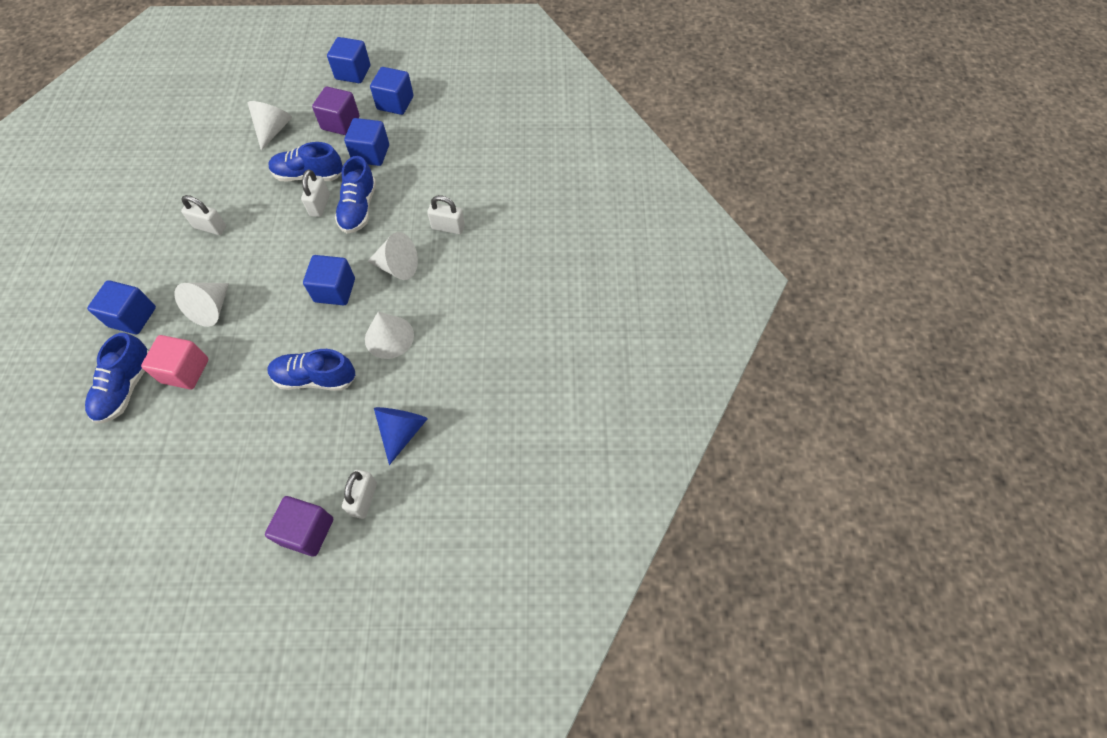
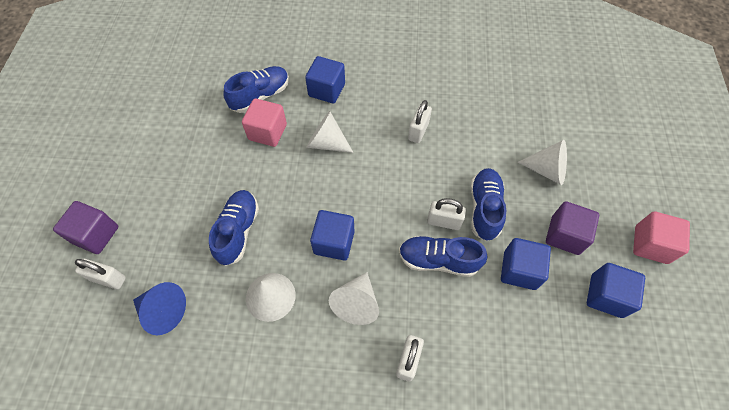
camera: 95 degrees right, 0 degrees up
blue shoe [85,333,149,423] -> blue shoe turned 120 degrees clockwise [224,66,289,113]
blue cube [327,37,370,83] -> pink cube [633,211,690,264]

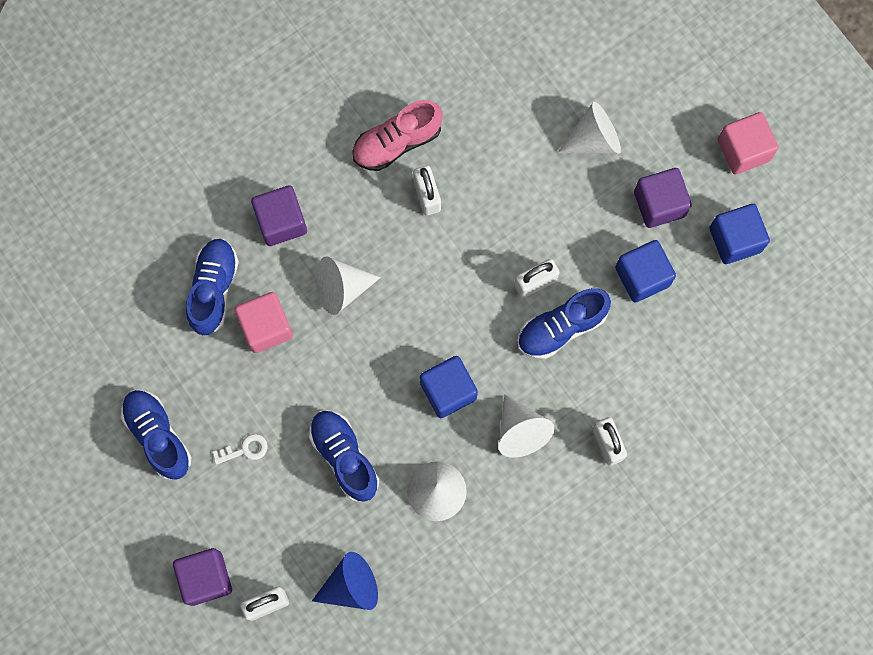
camera: 40 degrees left, 15 degrees up
blue cube [305,56,345,104] -> purple cube [251,185,307,246]
blue shoe [470,168,506,241] -> blue shoe moved to [121,390,191,480]
none -> white key [213,434,268,465]
none -> pink shoe [352,100,443,171]

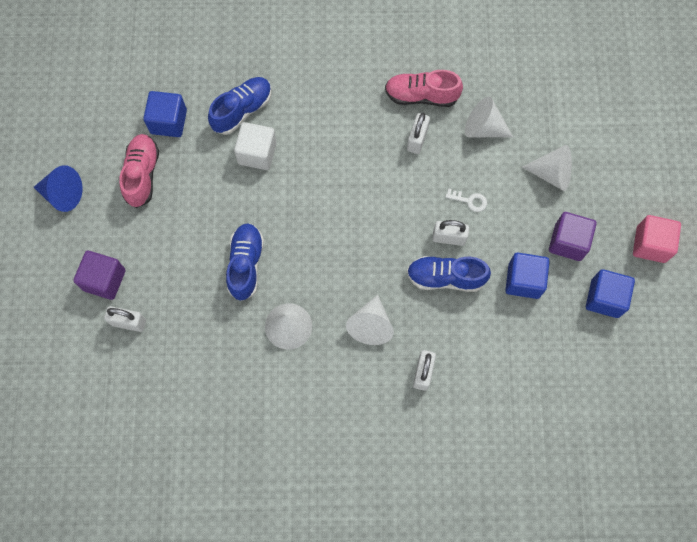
camera: 35 degrees right, 5 degrees down
blue shoe [121,390,191,480] -> pink shoe [119,134,159,208]
white key [213,434,268,465] -> white key moved to [445,188,487,212]
pink cube [235,292,293,353] -> white cube [234,122,277,170]
purple cube [251,185,307,246] -> none
blue cone [312,552,378,610] -> blue cone moved to [34,165,82,212]
white cone [317,256,381,315] -> white cone moved to [465,97,513,137]
blue cube [420,356,478,418] -> blue cube moved to [143,91,187,137]

